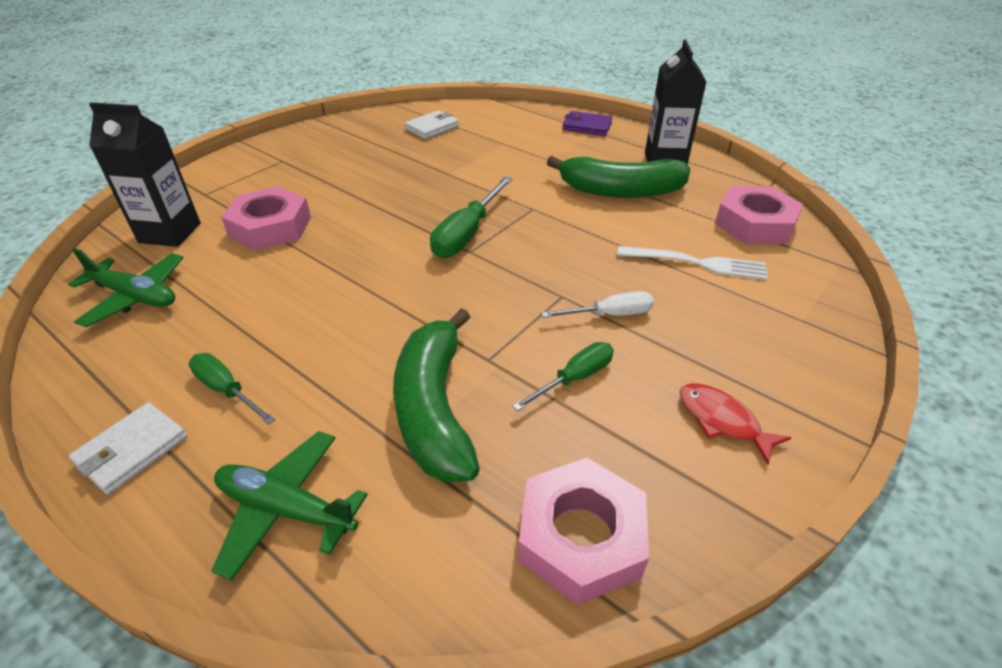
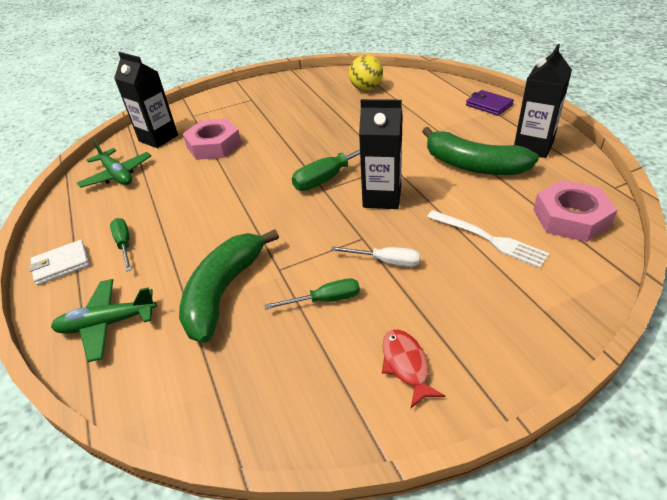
camera: 30 degrees right, 0 degrees up
green plane [212,431,368,581] -> green plane turned 60 degrees counterclockwise [51,279,157,362]
white wallet [404,110,459,139] -> yellow ball [349,55,383,91]
pink nut [518,457,649,605] -> none
none -> black carton [359,99,403,209]

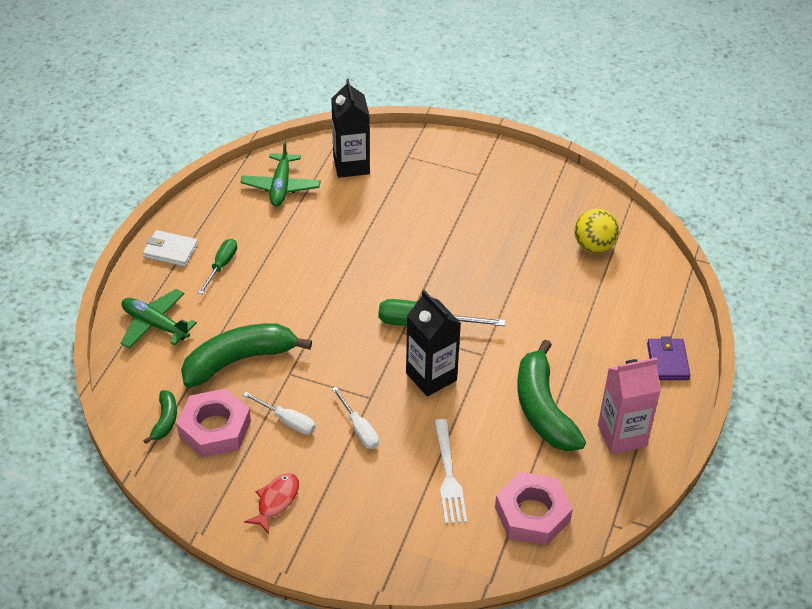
camera: 40 degrees right, 5 degrees up
pink nut [183,119,242,160] -> pink nut moved to [177,388,251,458]
green screwdriver [265,278,360,310] -> white screwdriver [243,392,315,435]
black carton [514,44,572,158] -> pink carton [598,357,661,454]
none -> green banana [143,390,177,444]

